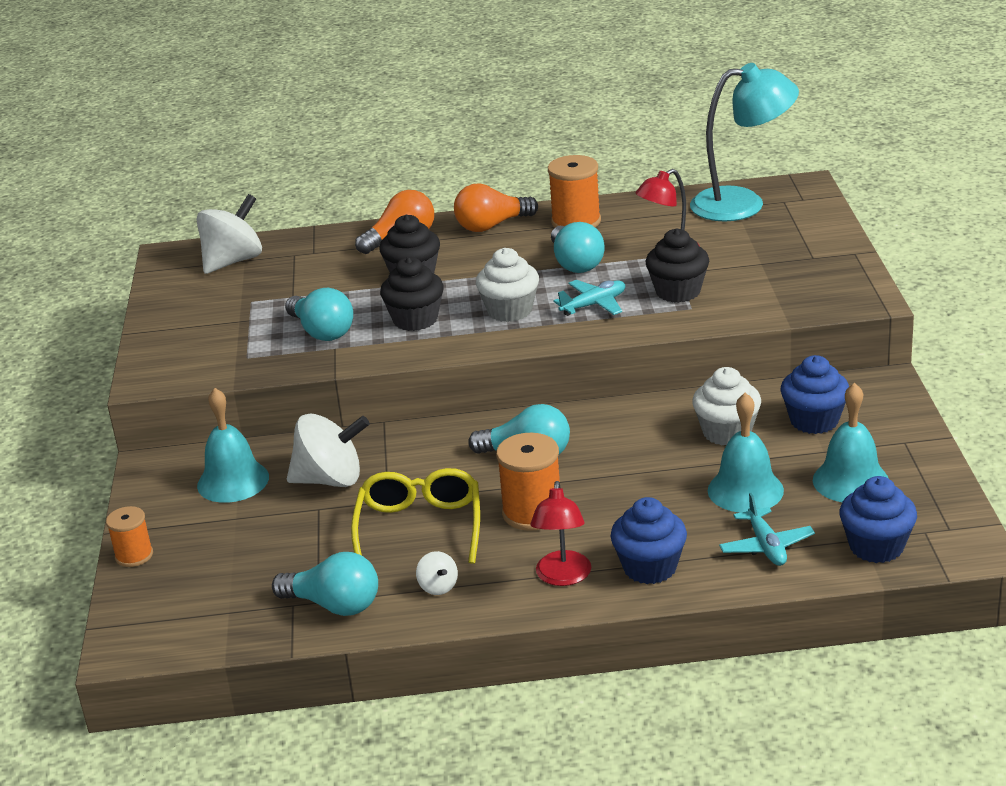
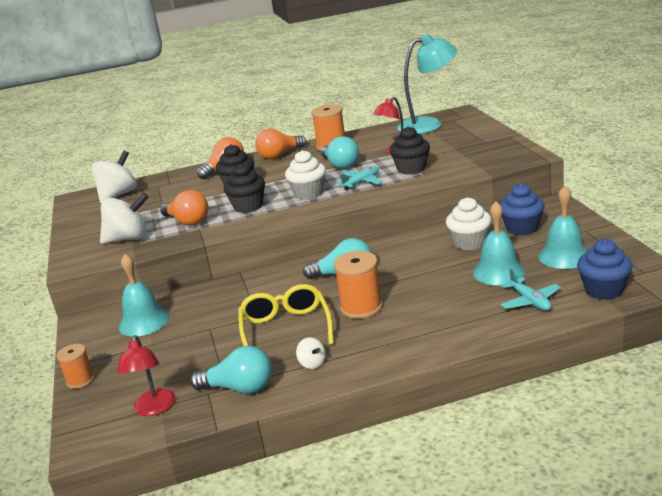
camera: 10 degrees left, 5 degrees down
turquoise light bulb [285,288,353,341] -> orange light bulb [160,190,208,226]
white spinning top [287,413,370,487] -> white spinning top moved to [100,192,149,244]
red lamp [531,481,591,586] -> red lamp moved to [117,335,176,416]
blue cupcake [611,497,687,584] -> none

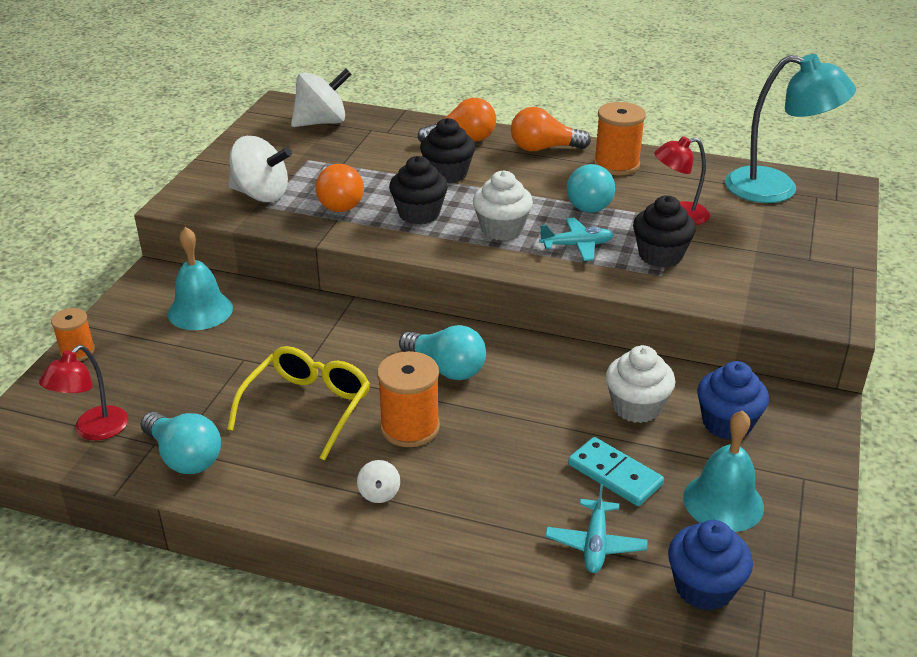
camera: 30 degrees right, 10 degrees up
white spinning top [296,337,325,369] -> white spinning top moved to [357,460,400,503]
turquoise bell [473,201,525,285] -> turquoise domino [568,437,664,506]

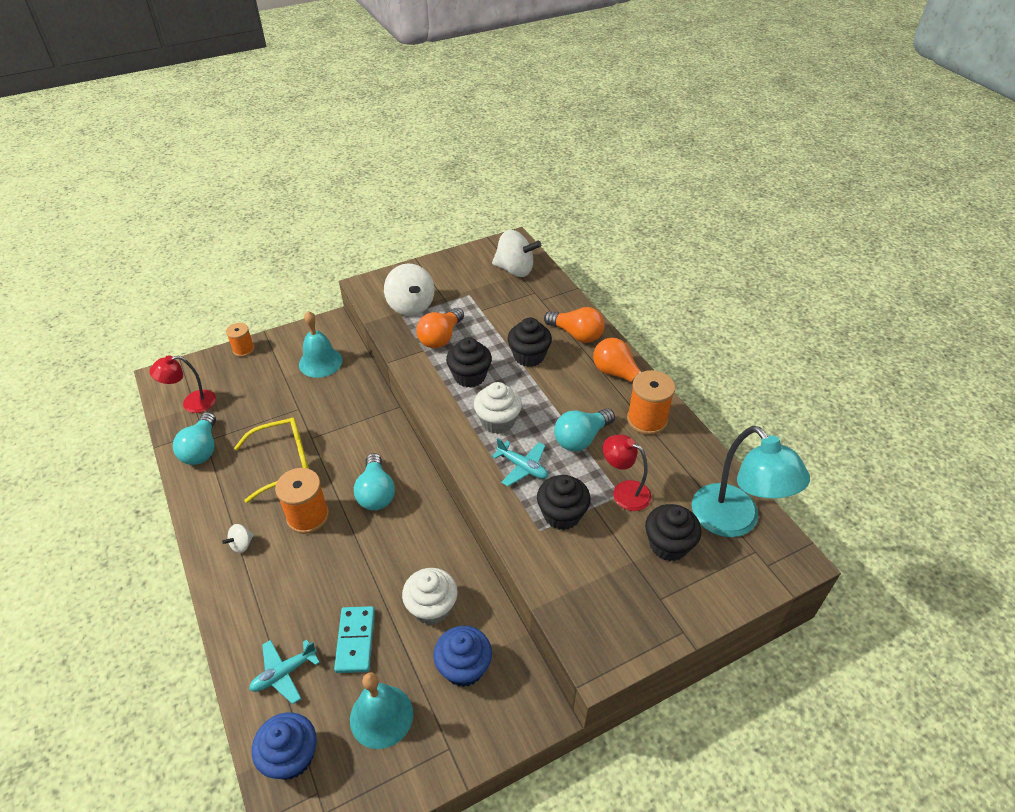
camera: 45 degrees right, 10 degrees up
none -> black cupcake [645,504,701,561]

